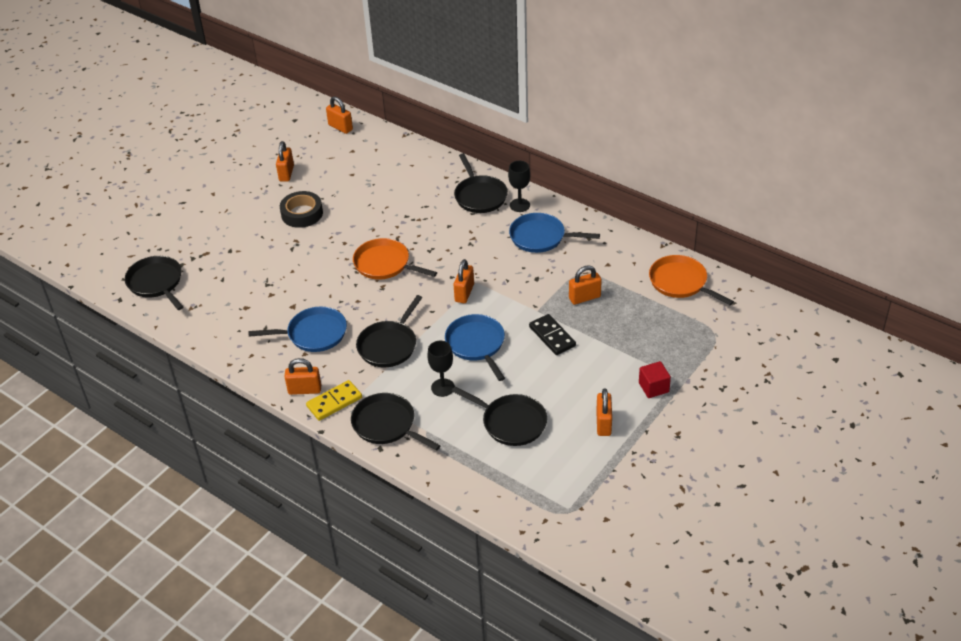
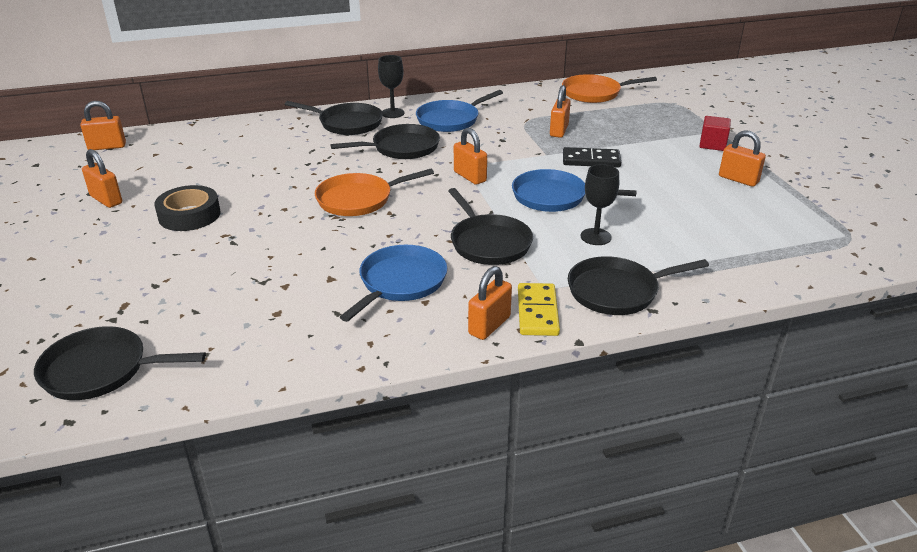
camera: 55 degrees left, 10 degrees down
black pan [452,386,547,446] -> black pan moved to [330,124,440,159]

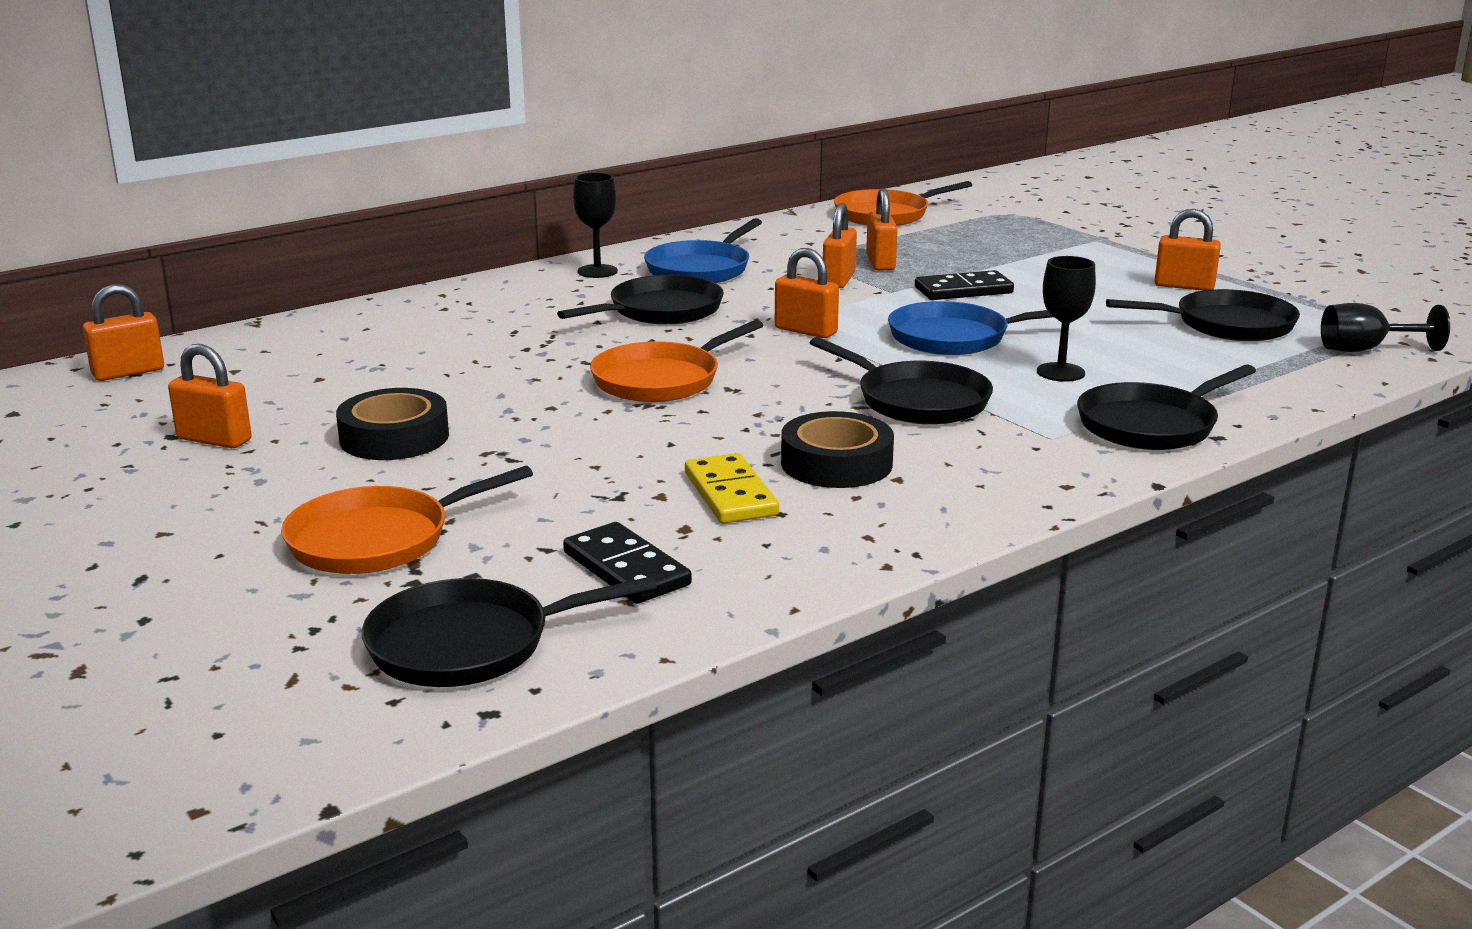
camera: 20 degrees left, 10 degrees down
black pan [285,101,383,135] -> black pan moved to [1106,289,1300,341]
blue pan [340,245,447,322] -> black tape [781,411,894,488]
orange padlock [468,266,512,340] -> orange padlock moved to [823,203,857,288]
yellow domino [518,283,560,336] -> yellow domino moved to [685,453,779,523]
red cube [700,116,731,151] -> none
none -> orange pan [281,466,533,574]
none -> black domino [563,522,692,604]
none -> black goblet [1321,303,1450,352]

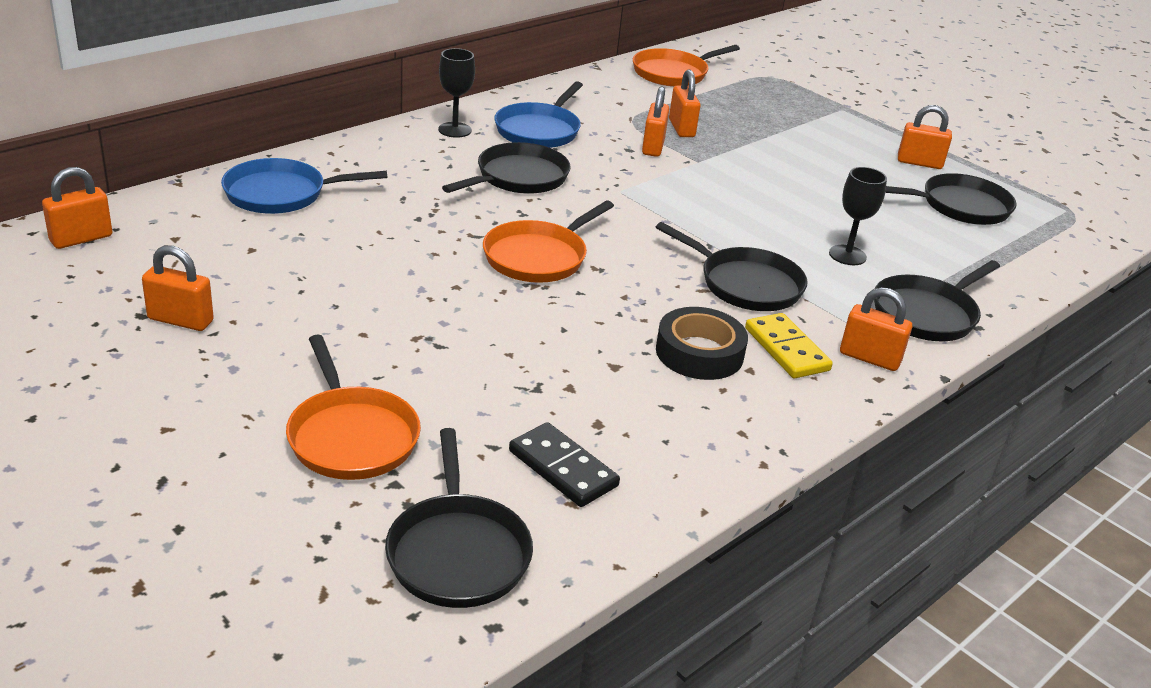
camera: 10 degrees left, 10 degrees up
orange pan [281,466,533,574] -> orange pan turned 75 degrees counterclockwise [286,335,421,480]
black tape [336,388,449,460] -> none
black pan [362,576,657,687] -> black pan turned 75 degrees counterclockwise [385,428,533,608]
yellow domino [685,453,779,523] -> yellow domino moved to [745,313,833,378]
orange padlock [775,248,839,338] -> orange padlock moved to [840,287,912,371]
blue pan [888,301,1053,355] -> blue pan moved to [221,158,388,214]
black domino [915,270,1014,300] -> none
black goblet [1321,303,1450,352] -> none

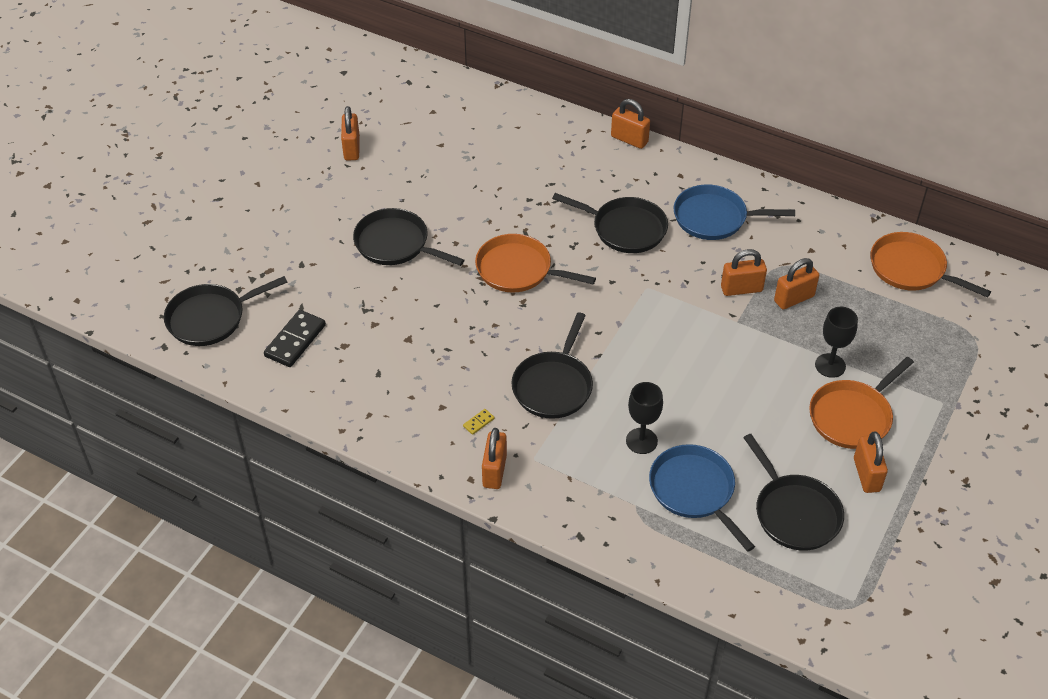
camera: 75 degrees right, 15 degrees up
orange padlock [42,167,112,249] -> orange padlock moved to [611,99,650,149]
blue pan [221,158,388,214] -> blue pan moved to [649,444,755,552]
orange pan [286,335,421,480] -> orange pan moved to [809,357,914,449]
black goblet [438,48,475,138] -> black goblet moved to [815,307,858,378]
black tape [656,307,748,380] -> none
yellow domino [745,313,833,378] -> yellow domino [463,409,495,435], size x0.44
black pan [874,260,1000,341] -> black pan moved to [353,208,464,266]

